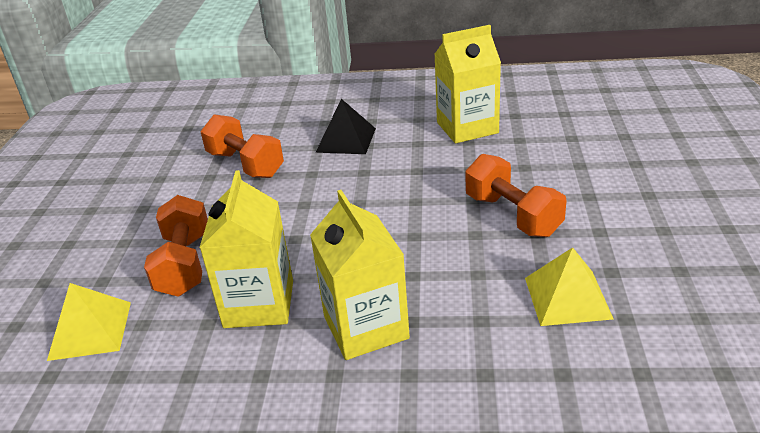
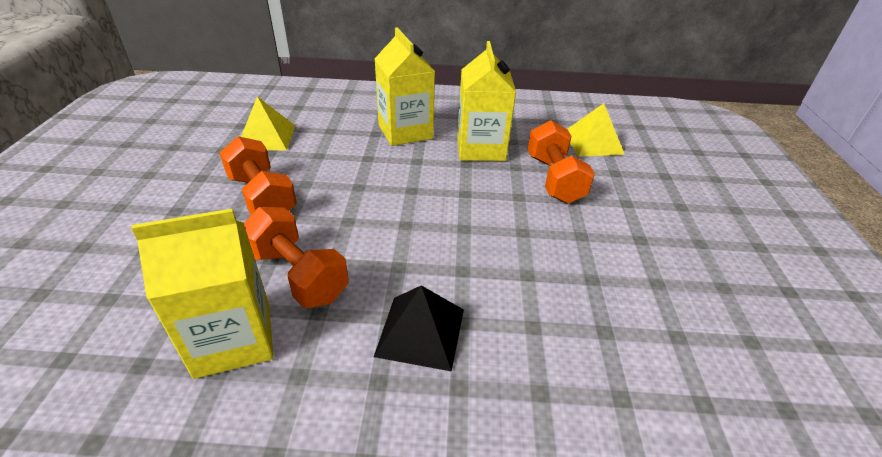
camera: 175 degrees right, 5 degrees up
orange dumbbell [201,114,284,178] -> orange dumbbell moved to [244,207,349,308]

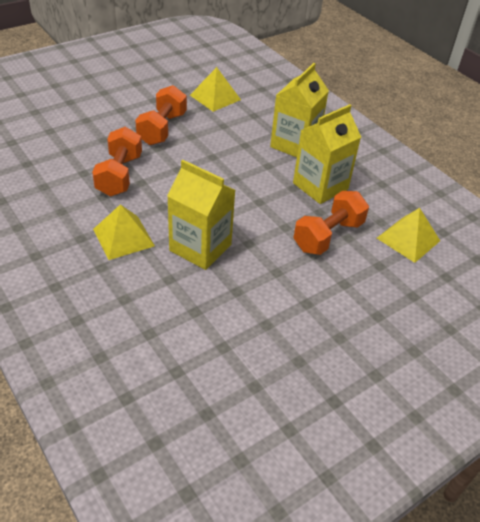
camera: 50 degrees right, 5 degrees up
yellow carton [131,208,273,379] -> yellow carton moved to [167,160,236,270]
black pyramid [374,285,464,372] -> yellow pyramid [93,204,155,260]

